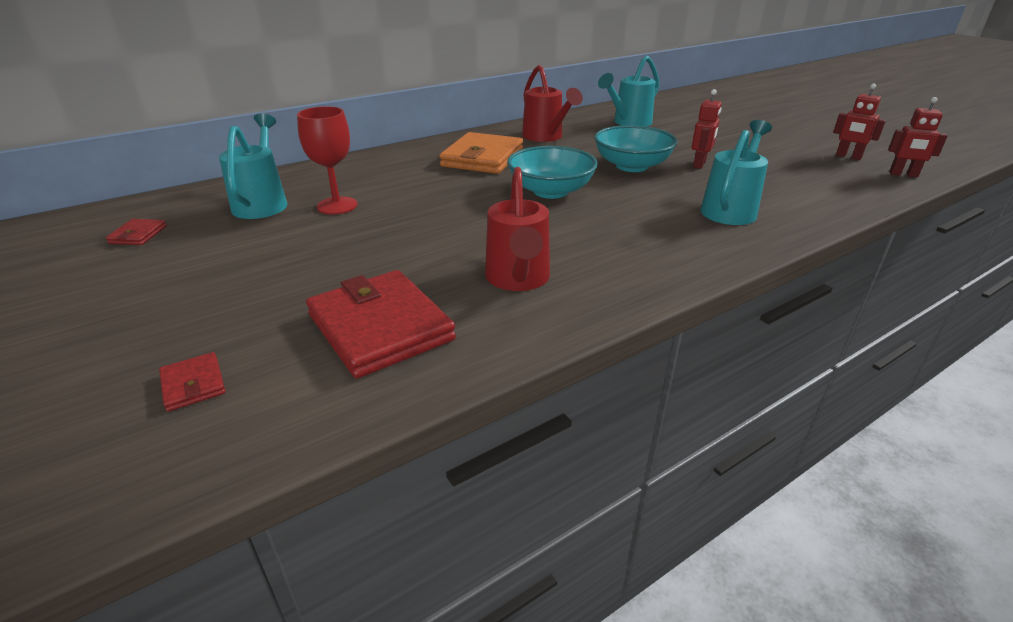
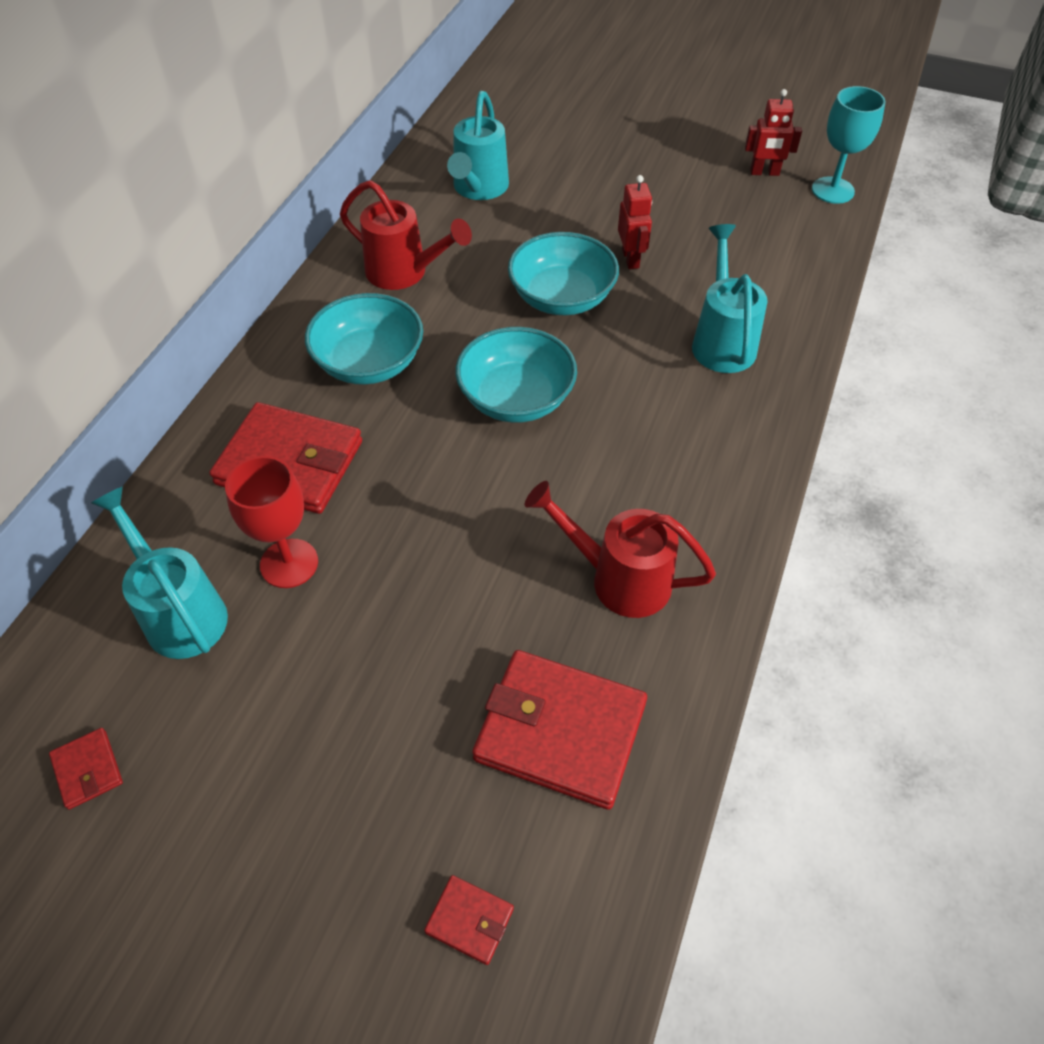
camera: 35 degrees left, 20 degrees up
orange wallet [439,132,523,174] -> turquoise bowl [305,293,423,385]
red watering can [485,167,550,291] -> red watering can turned 150 degrees clockwise [525,481,716,618]
red robot [888,97,947,177] -> turquoise goblet [812,86,885,204]
none -> red wallet [210,402,362,514]

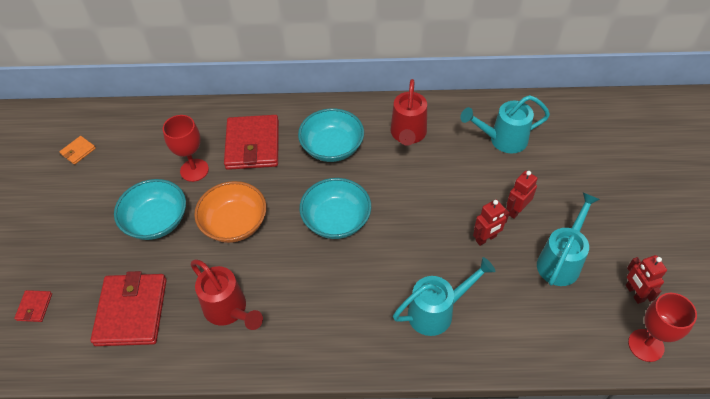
camera: 70 degrees right, 0 degrees up
red wallet [49,728,123,810] -> orange wallet [59,136,96,165]
turquoise watering can [91,486,228,659] -> turquoise watering can moved to [537,193,600,286]
turquoise bowl [508,232,619,315] -> turquoise bowl moved to [114,179,186,240]
red watering can [525,481,716,618] -> red watering can turned 135 degrees clockwise [191,260,263,330]
turquoise goblet [812,86,885,204] -> red goblet [628,293,697,362]
none -> orange bowl [194,181,267,243]
none -> red robot [506,171,538,219]

